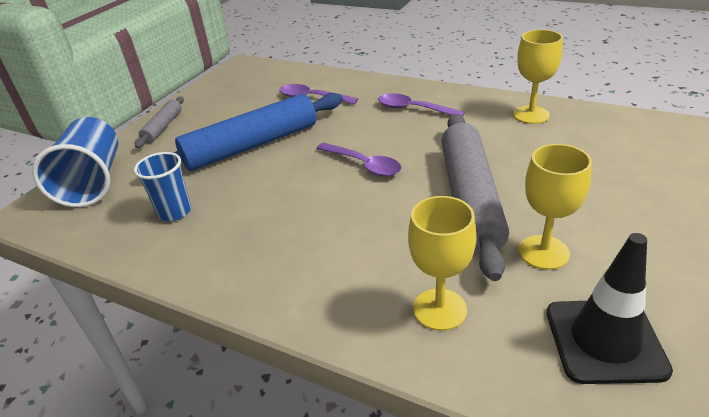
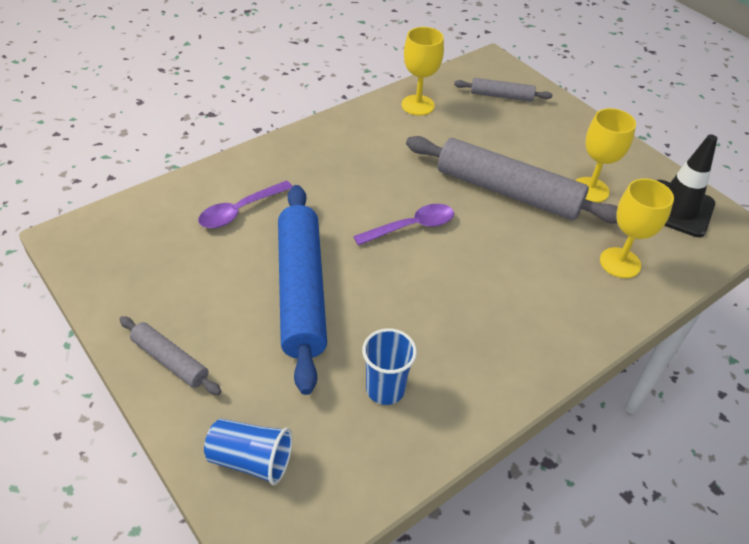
camera: 70 degrees left, 10 degrees up
blue cup [32,117,118,207] -> blue cup [204,419,293,485], size x0.61
purple spoon [378,93,465,116] -> none
none -> grey rolling pin [454,78,552,102]

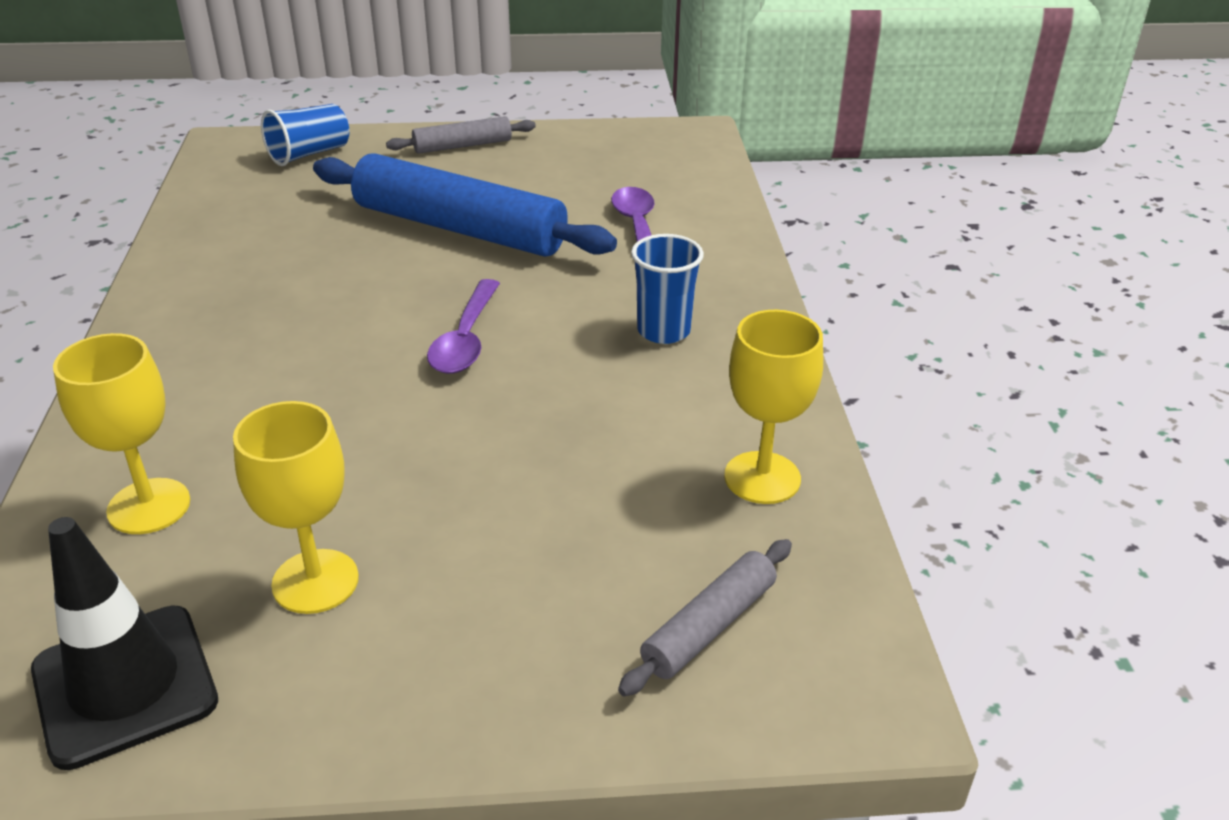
camera: 125 degrees right, 10 degrees down
blue cup [362,328,417,405] -> blue cup moved to [631,234,704,344]
grey rolling pin [406,136,618,224] -> none

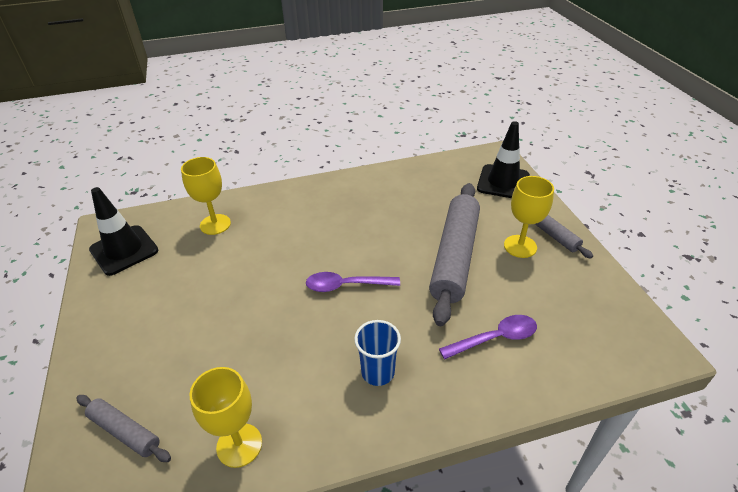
camera: 80 degrees right, 5 degrees up
yellow goblet [233,401,359,614] -> yellow goblet moved to [504,176,554,258]
blue cup [261,104,349,166] -> black traffic cone [477,121,530,198]
blue rolling pin [313,153,617,257] -> grey rolling pin [429,183,480,326]

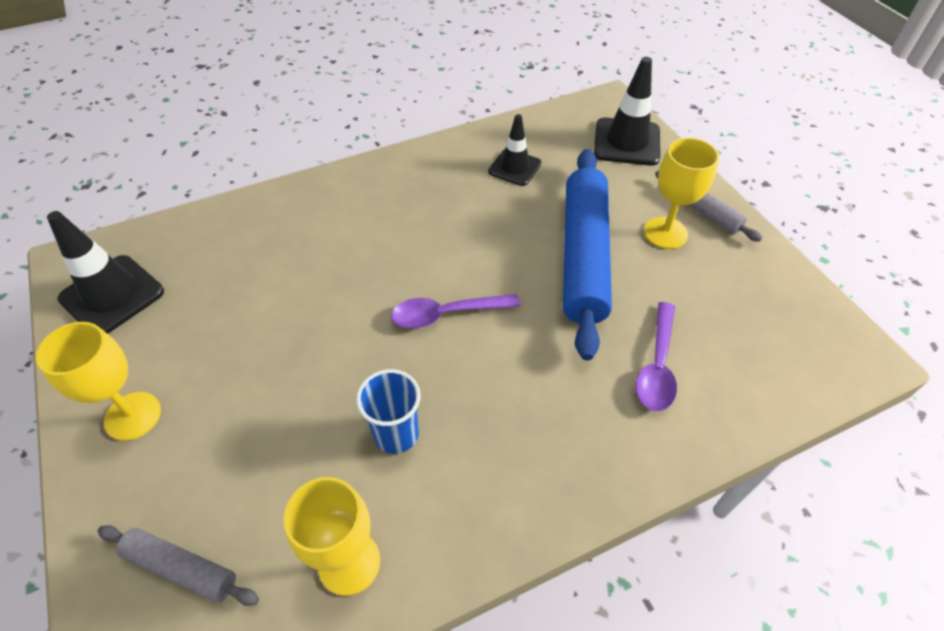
camera: 10 degrees left, 10 degrees up
yellow goblet [181,157,231,235] -> yellow goblet moved to [36,322,161,441]
blue cup [354,320,401,386] -> blue cup moved to [356,369,421,454]
grey rolling pin [429,183,480,326] -> blue rolling pin [563,149,612,360]
purple spoon [439,315,537,359] -> purple spoon turned 135 degrees clockwise [636,302,677,411]
none -> black traffic cone [488,114,541,186]

